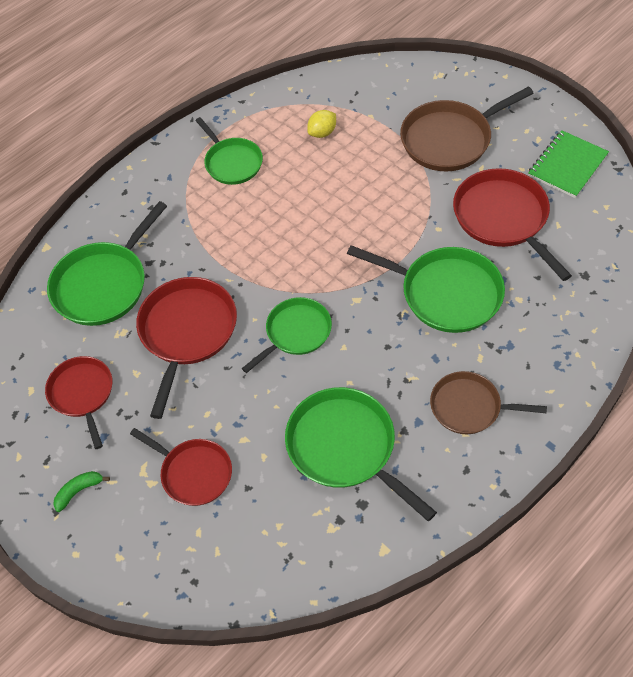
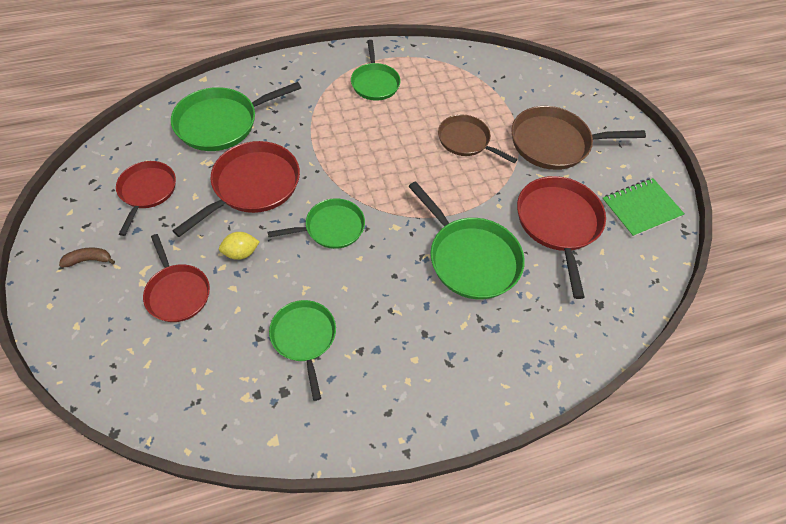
camera: 20 degrees right, 0 degrees up
green banana [53,471,110,512] -> brown banana [59,247,115,268]
green pan [285,387,437,521] -> green pan [269,300,336,401], size x0.65
yellow lemon [307,110,336,138] -> yellow lemon moved to [219,232,260,260]
brown pan [430,371,547,434] -> brown pan moved to [438,115,517,163]

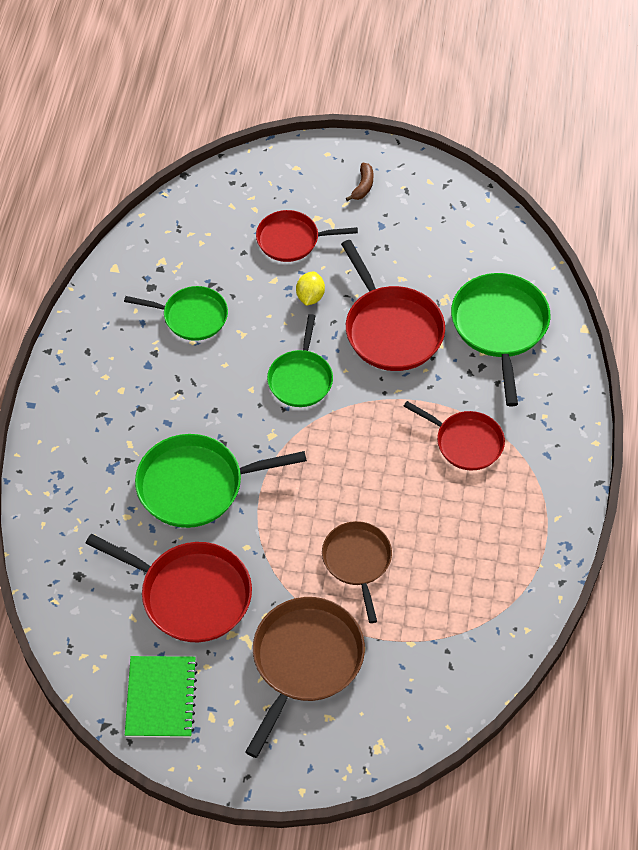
camera: 120 degrees right, 0 degrees up
red pan [116,161,176,236] -> red pan moved to [403,401,505,470]
green pan [351,40,401,101] -> none
brown pan [438,115,517,163] -> brown pan turned 75 degrees counterclockwise [322,521,392,623]

